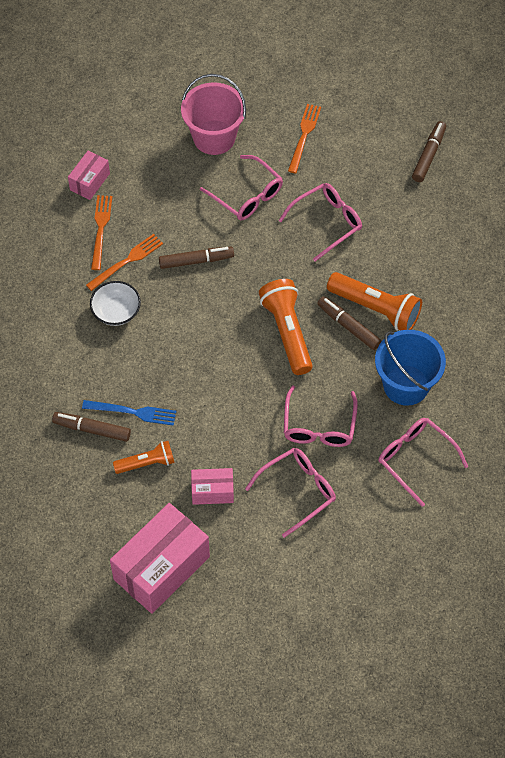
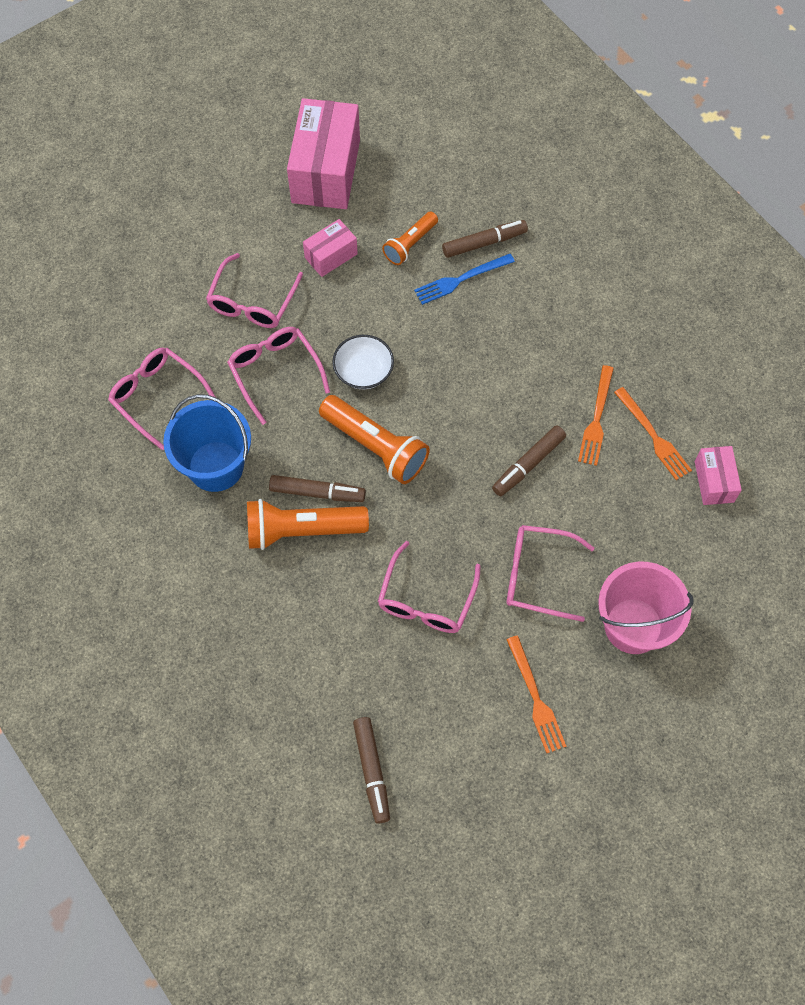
camera: 145 degrees right, 5 degrees up
white bowl [90,281,141,326] -> white bowl moved to [332,335,394,389]
pink glasses [378,418,468,507] -> pink glasses turned 150 degrees counterclockwise [108,348,216,450]

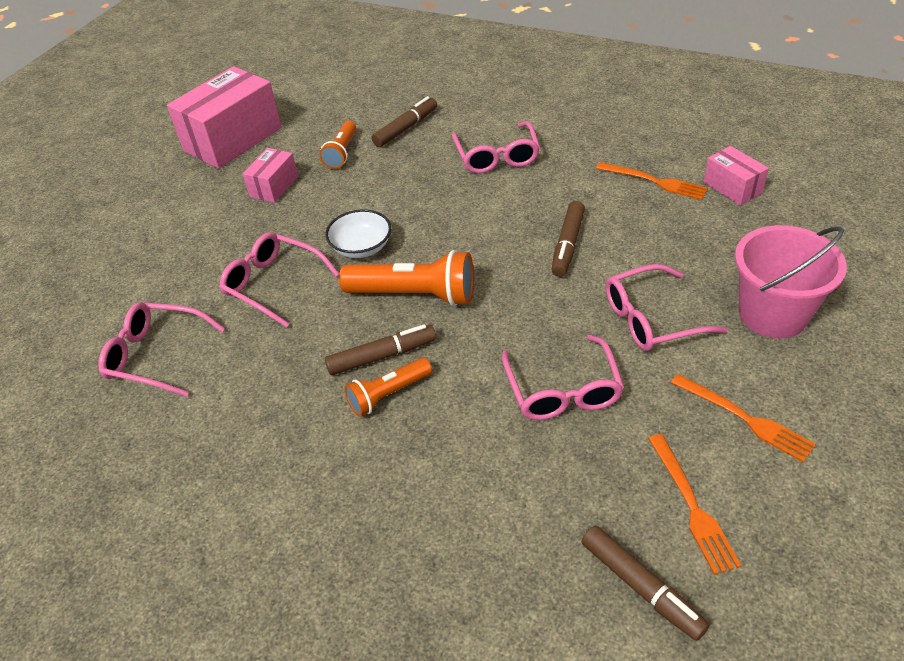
camera: 25 degrees left, 20 degrees down
blue bucket [163,394,251,492] -> none
pink glasses [206,253,303,328] -> pink glasses moved to [452,121,540,173]
orange flashlight [247,499,369,550] -> orange flashlight [344,358,432,417], size x0.60
pink box [287,98,360,209] -> pink box turned 60 degrees clockwise [167,66,282,169]
blue fork [414,254,515,305] -> none
orange fork [578,365,614,466] -> orange fork moved to [648,434,741,575]

